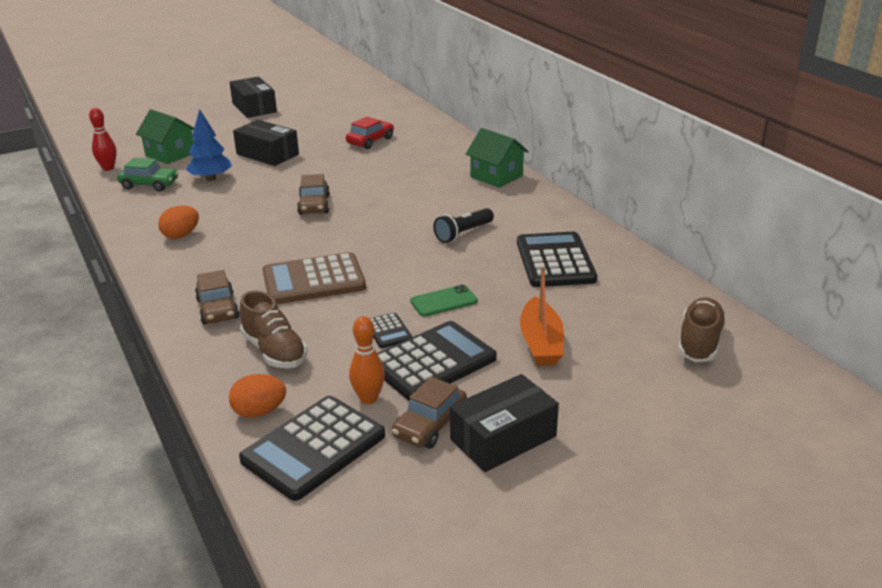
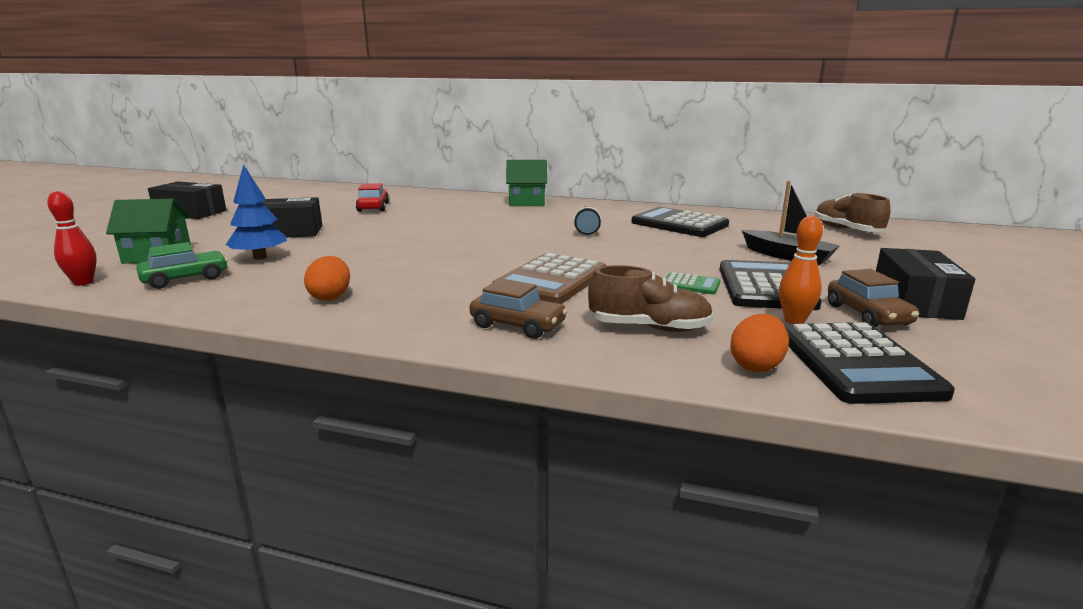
camera: 45 degrees left, 10 degrees down
brown car [297,174,330,215] -> none
black calculator [370,313,412,348] -> green calculator [666,272,720,294]
green phone [410,285,478,317] -> none
orange boat [520,266,564,366] -> black boat [742,181,840,266]

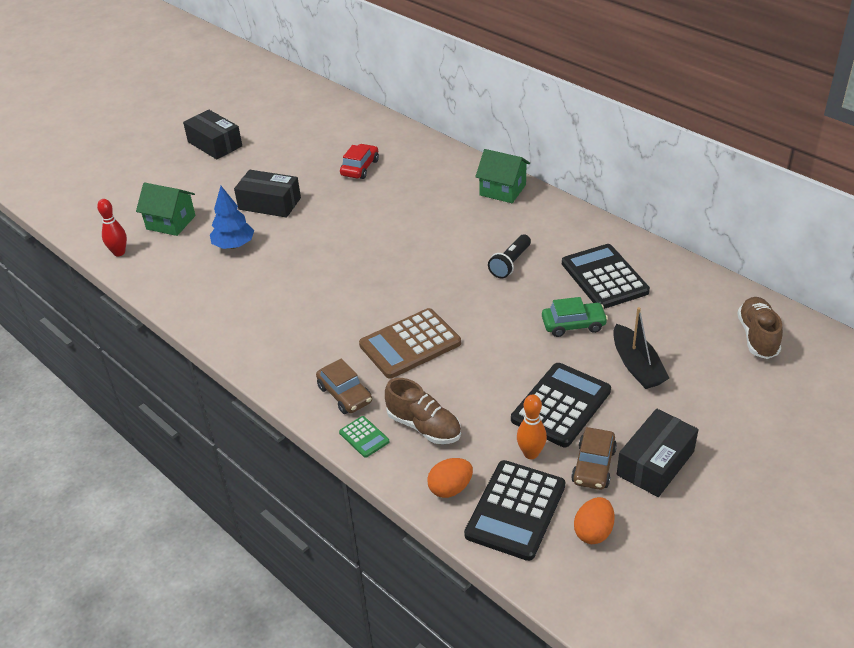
camera: 30 degrees right, 20 degrees up
green car [136,242,228,289] -> green car moved to [542,297,608,337]
orange egg [304,256,350,301] -> orange egg moved to [574,497,614,544]
green calculator [666,272,720,294] -> green calculator moved to [339,416,389,458]

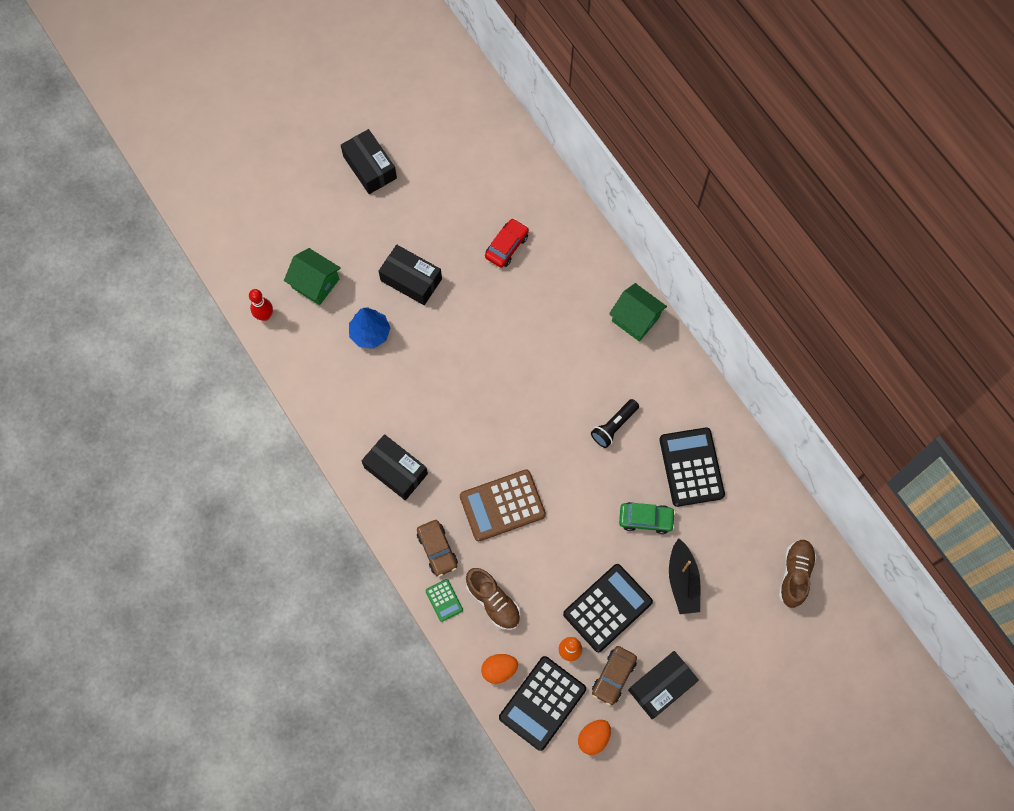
camera: 10 degrees right, 30 degrees up
none -> black box [361,434,428,500]

